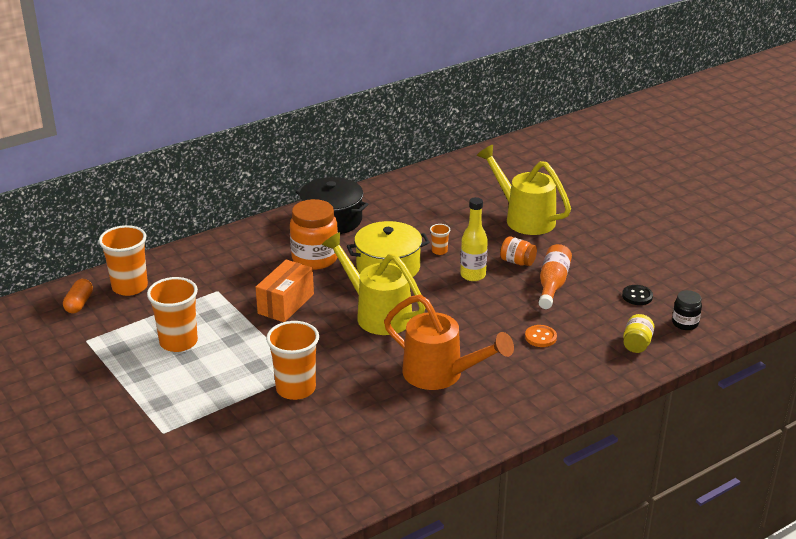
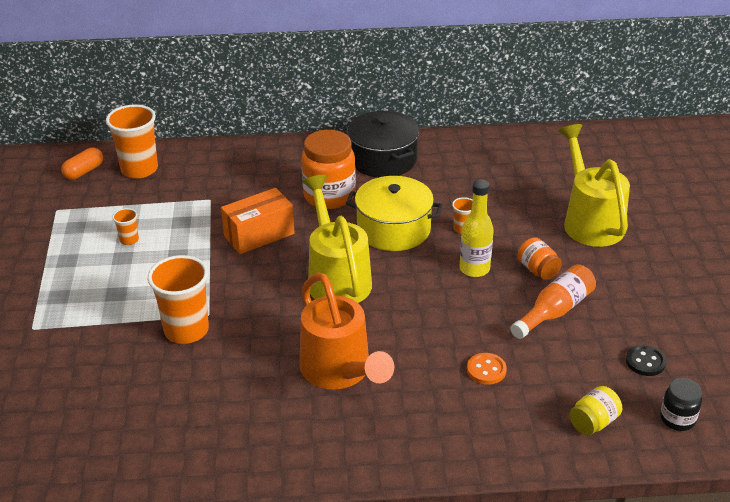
camera: 30 degrees right, 5 degrees up
orange cup [147,277,198,352] -> orange cup [112,208,139,245], size x0.47

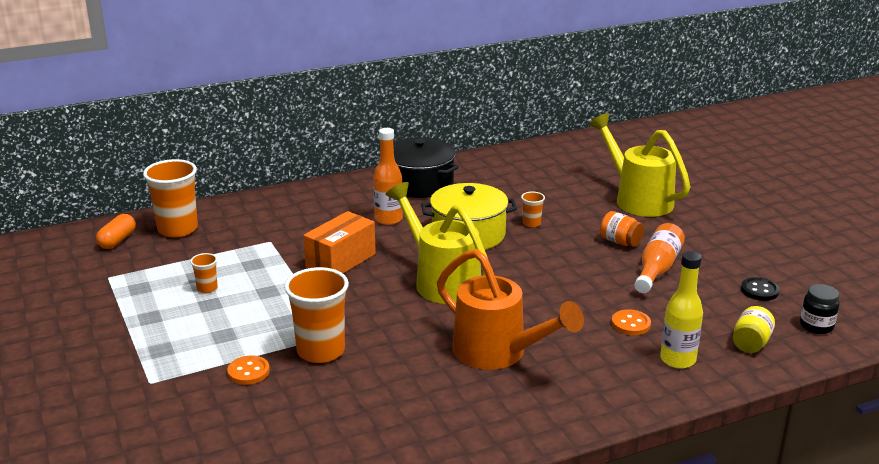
camera: 20 degrees left, 10 degrees down
orange jar [301,130,356,209] -> orange bottle [373,128,403,225]
yellow bottle [460,179,494,277] -> yellow bottle moved to [660,251,703,369]
none -> orange button [227,356,270,385]

